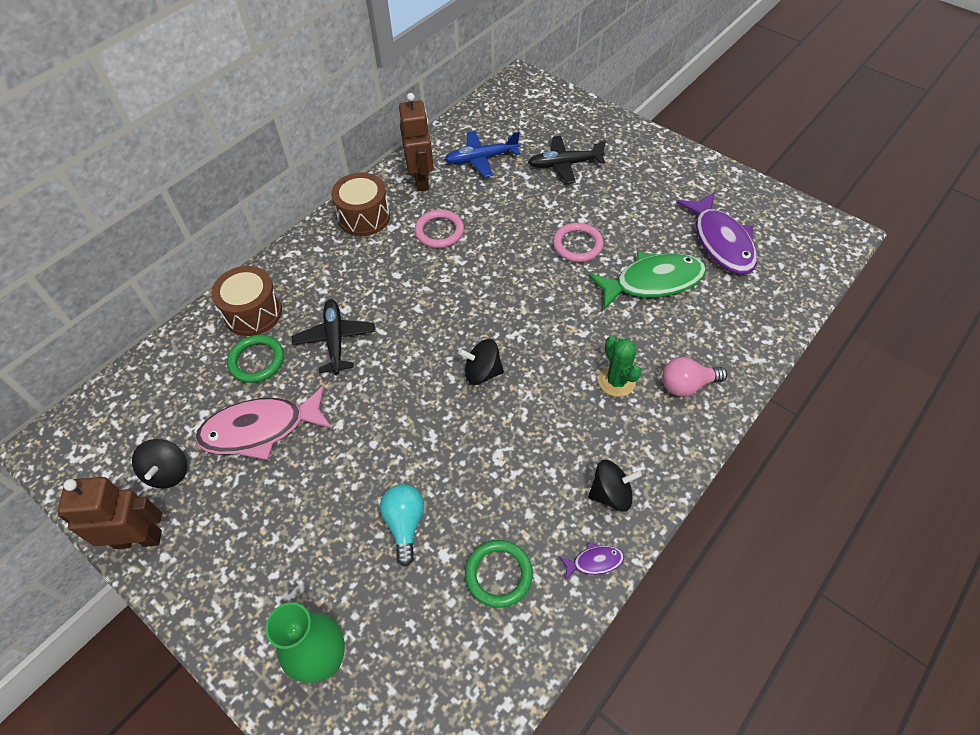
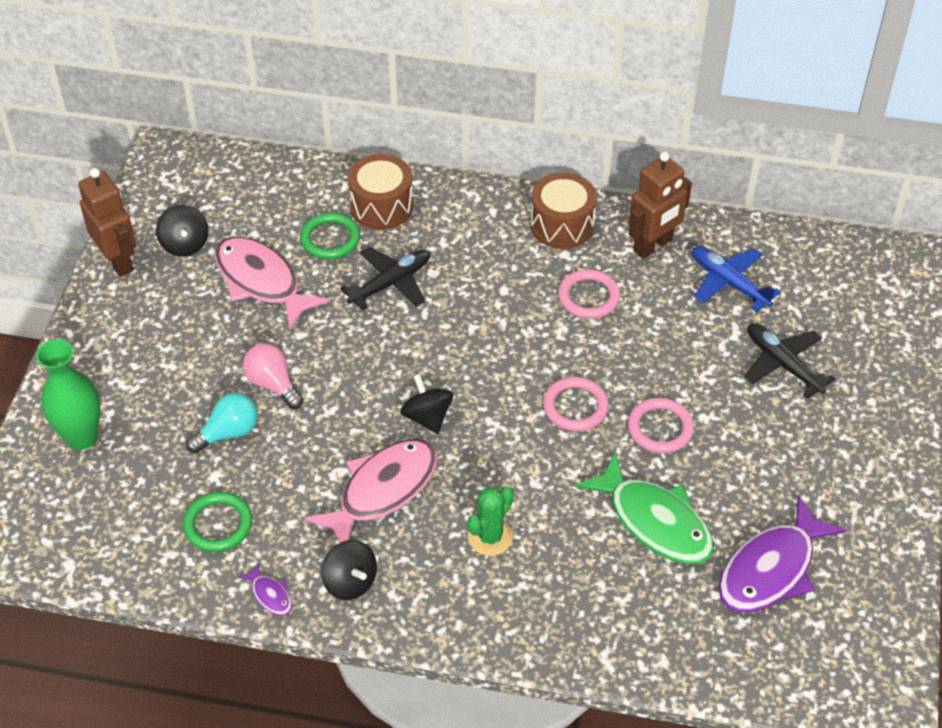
camera: 60 degrees right, 5 degrees down
black spinning top [132,439,187,488] -> black spinning top turned 75 degrees counterclockwise [156,205,208,257]
pink light bulb [662,357,727,397] -> pink light bulb moved to [243,344,303,409]
none -> pink fish [305,439,438,543]
none -> pink ring [543,377,609,431]

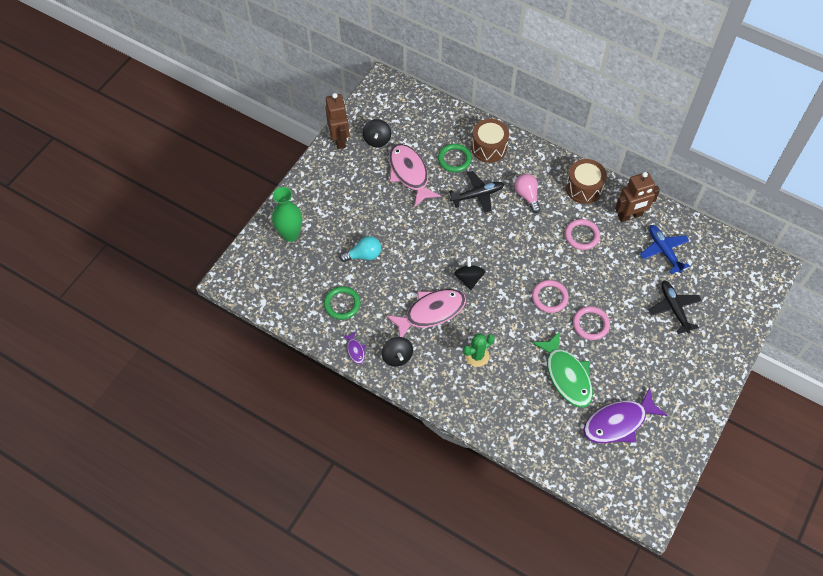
camera: 20 degrees right, 10 degrees up
pink light bulb [243,344,303,409] -> pink light bulb moved to [514,174,541,213]

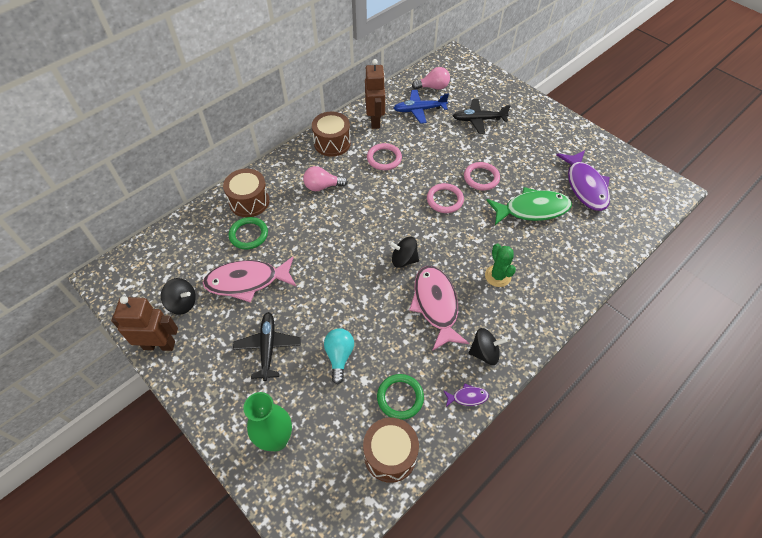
camera: 75 degrees left, 5 degrees down
black plane [449,171,504,214] -> black plane moved to [233,312,301,381]
none -> brown drum [363,418,419,483]
none -> pink light bulb [412,67,450,90]

